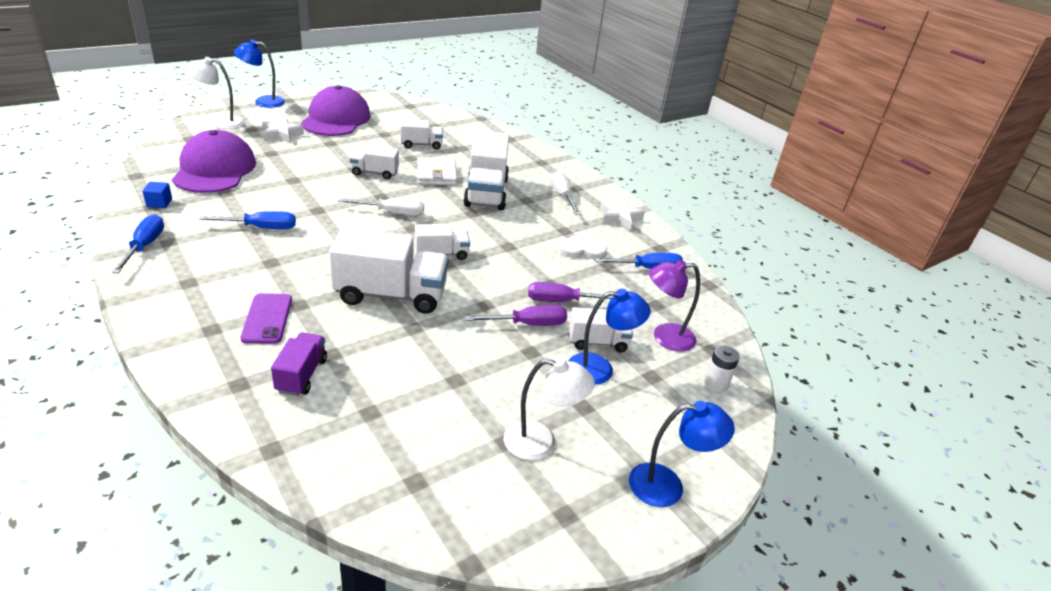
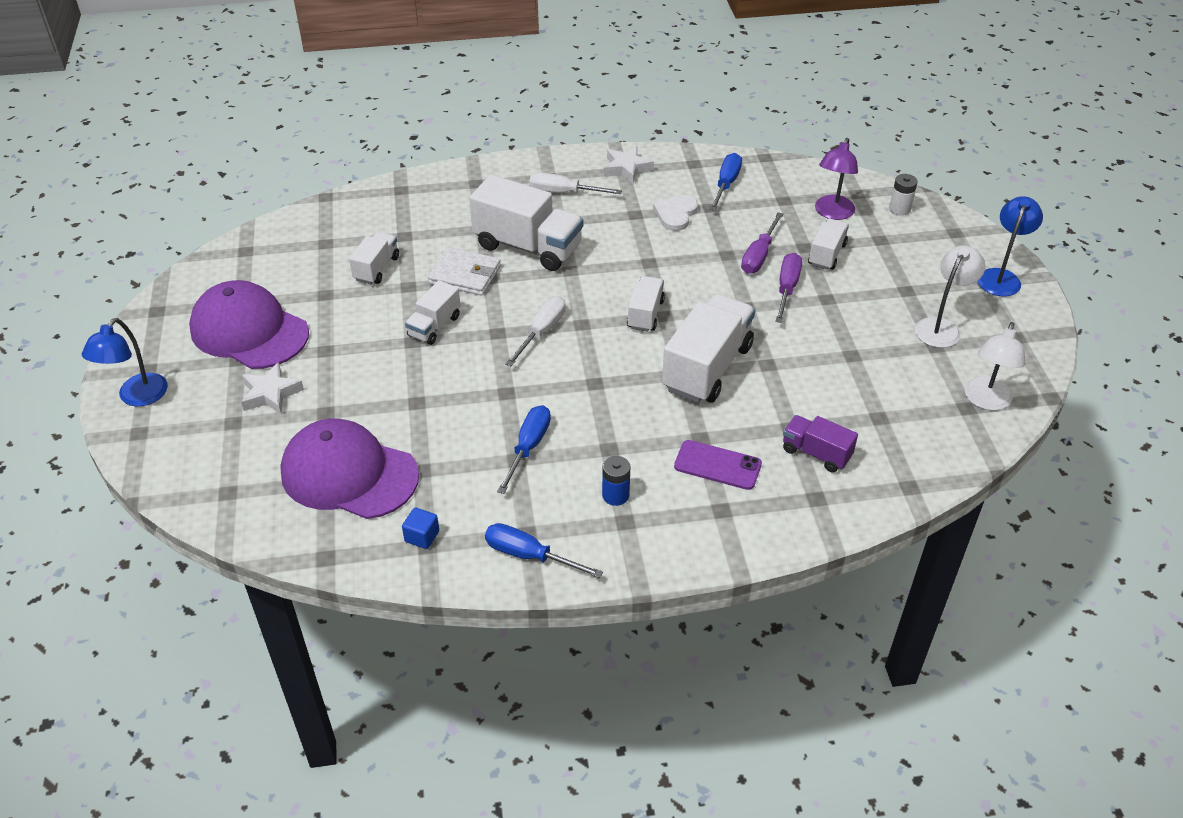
camera: 60 degrees left, 10 degrees up
white lamp [187,57,245,129] -> white lamp moved to [964,322,1025,410]
blue lamp [569,289,651,385] -> none
none -> blue battery [602,456,630,506]

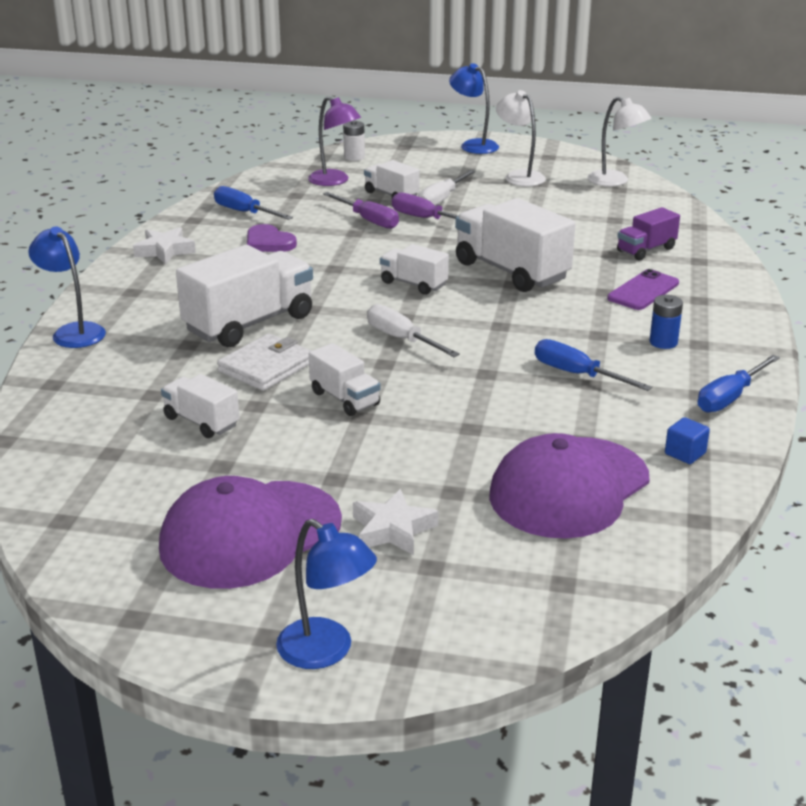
camera: 70 degrees left, 15 degrees down
white screwdriver [530,172,622,194] -> white screwdriver moved to [418,170,476,206]
white heart [653,195,698,231] -> purple heart [247,224,297,252]
none -> blue lamp [28,227,106,348]

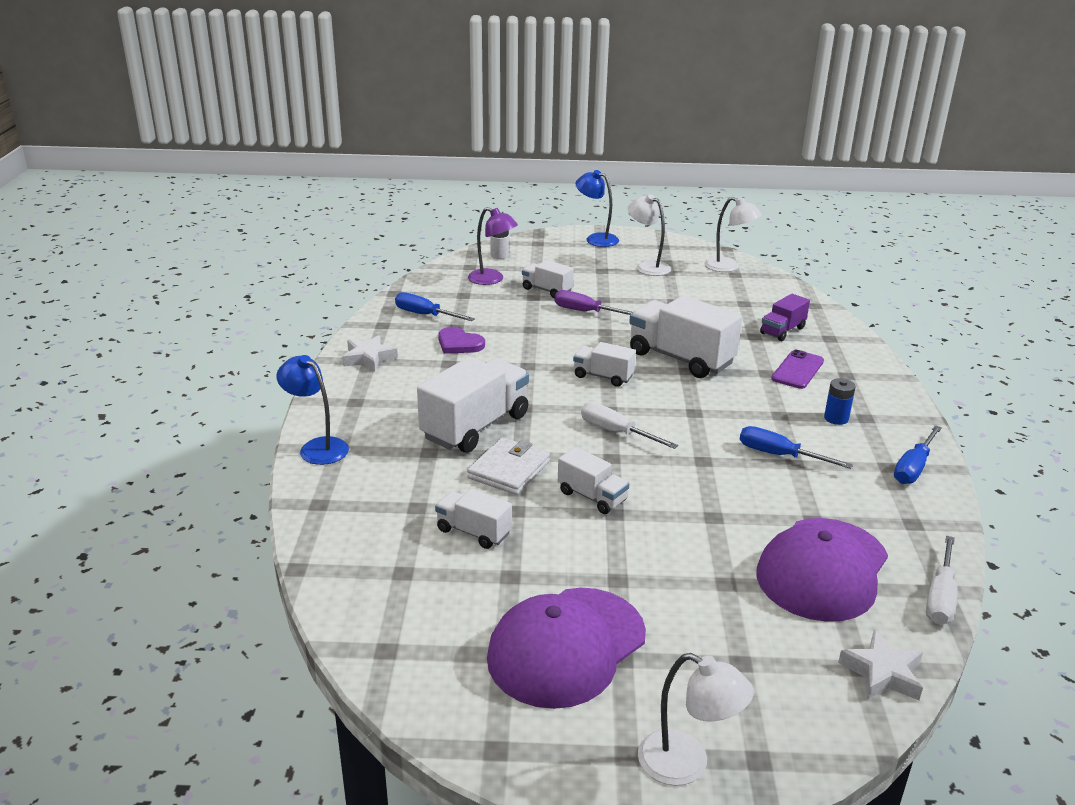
camera: 10 degrees left, 0 degrees up
blue lamp [276,519,377,669] -> white lamp [638,653,754,786]
purple screwdriver [323,192,399,229] -> none
white star [353,489,439,555] -> white star moved to [838,630,923,700]
white screwdriver [418,170,476,206] -> white screwdriver moved to [926,536,958,625]
blue cube [665,417,710,464] -> none

